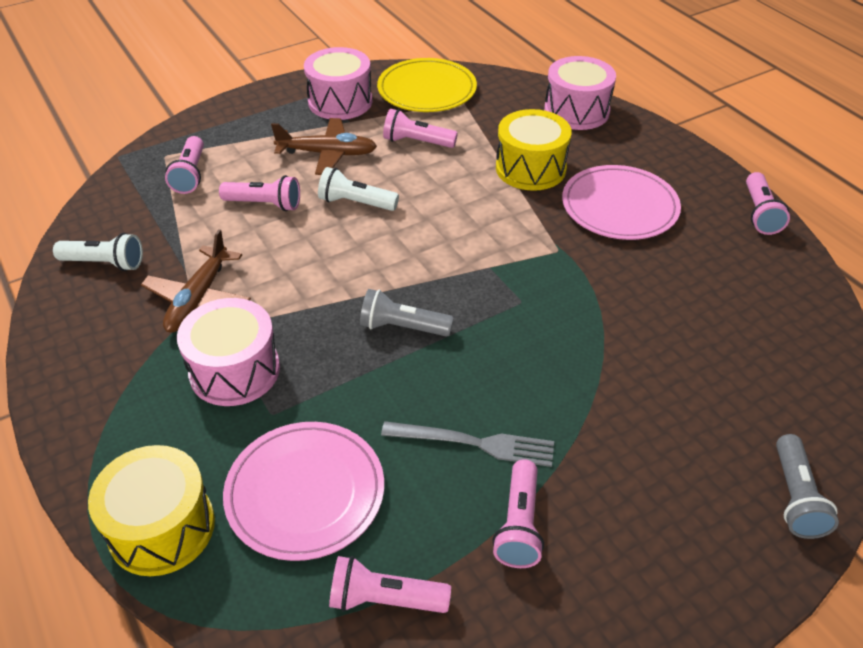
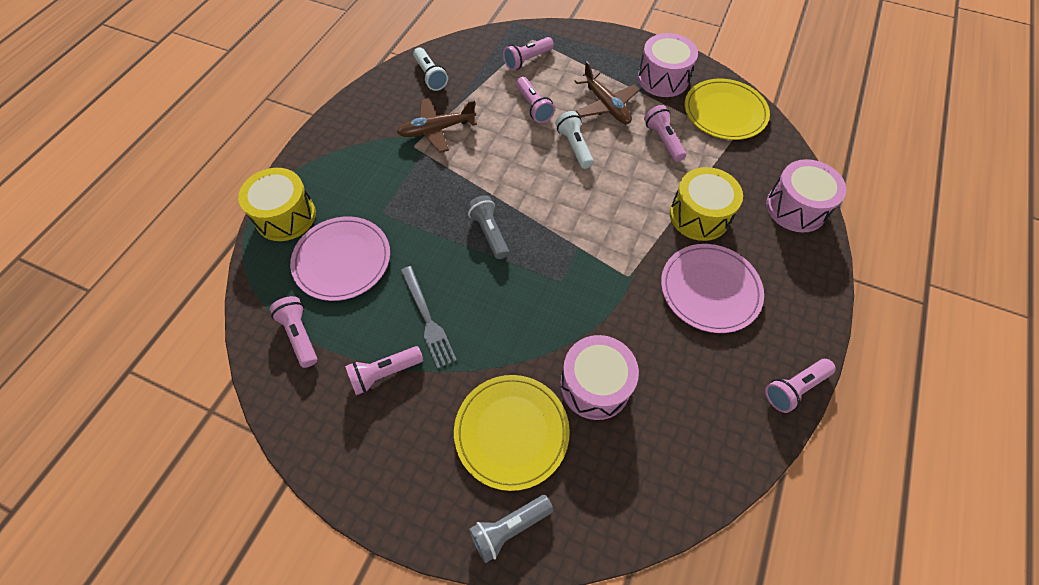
camera: 55 degrees right, 15 degrees up
pink drum [177,298,280,406] -> pink drum moved to [560,335,639,420]
none -> yellow plate [454,375,570,491]

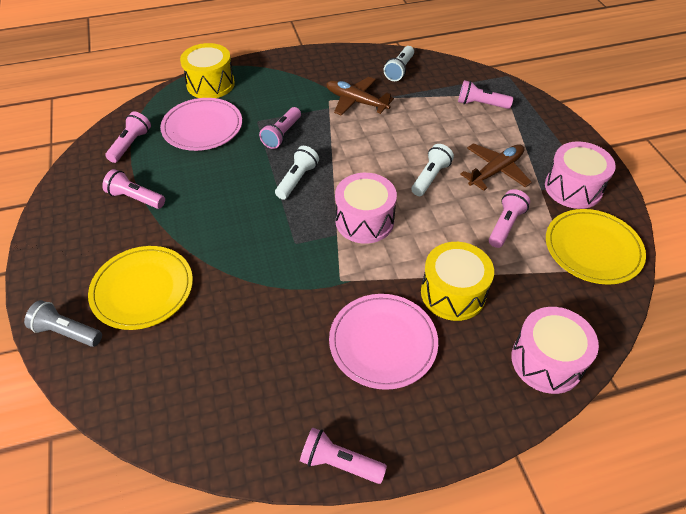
camera: 50 degrees right, 10 degrees down
grey fork [401,266,457,369] -> none
grey flashlight [467,195,509,259] -> white flashlight [275,146,319,200]
pink flashlight [516,77,555,123] -> pink flashlight moved to [259,107,301,149]
pink drum [560,335,639,420] -> pink drum moved to [335,173,397,244]
brown plane [575,61,640,124] -> brown plane turned 150 degrees counterclockwise [460,143,532,191]

